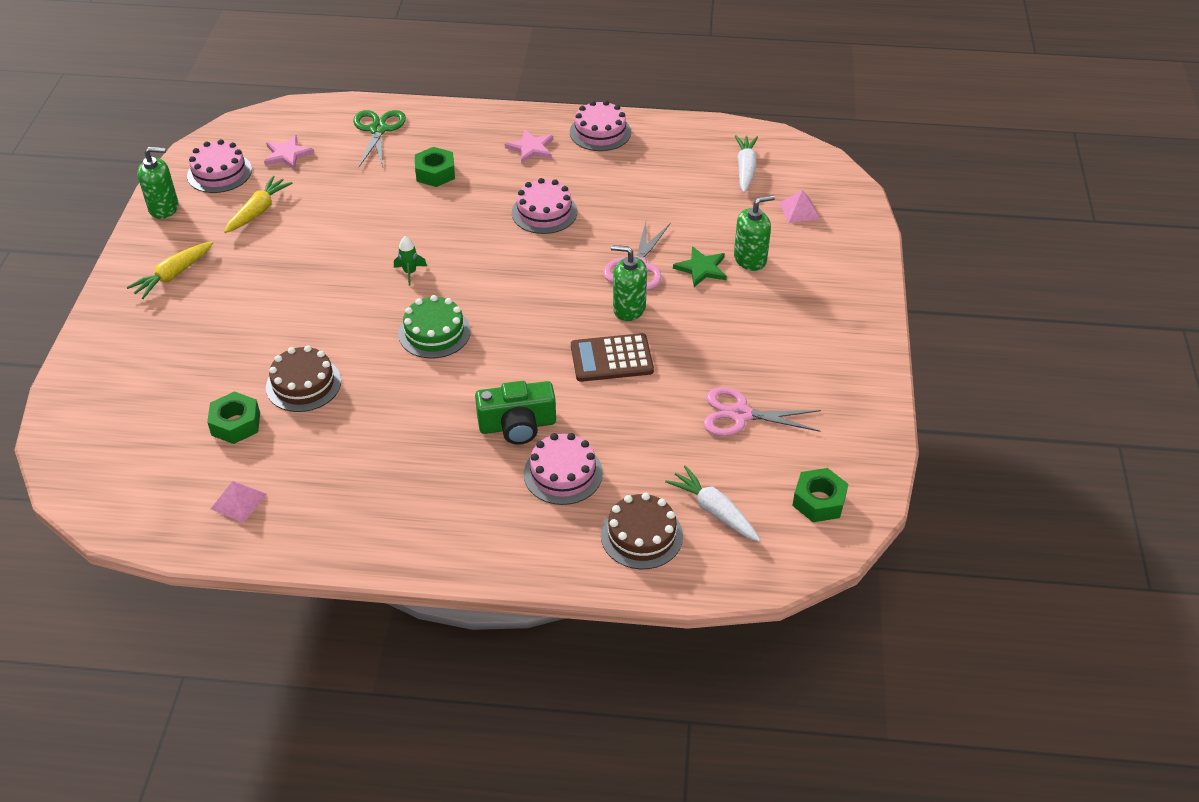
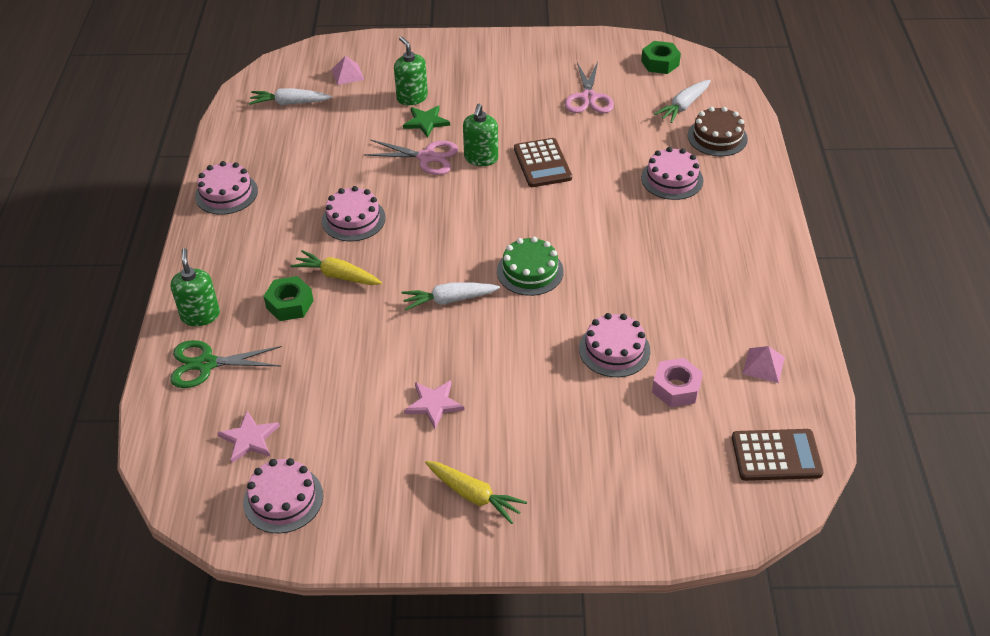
camera: 95 degrees left, 0 degrees up
green soap dispenser [137,147,179,219] -> green soap dispenser moved to [170,248,220,326]
green nut [207,391,260,444] -> pink nut [652,358,703,407]
yellow carrot [224,176,292,233] -> yellow carrot moved to [291,250,382,285]
brown cake [266,345,341,412] -> pink cake [579,313,651,377]
green rocket [394,236,427,286] -> white carrot [401,283,500,310]
green camera [475,381,556,445] -> none
pink star [505,130,553,164] -> pink star moved to [404,380,464,429]
none -> brown calculator [732,429,824,481]

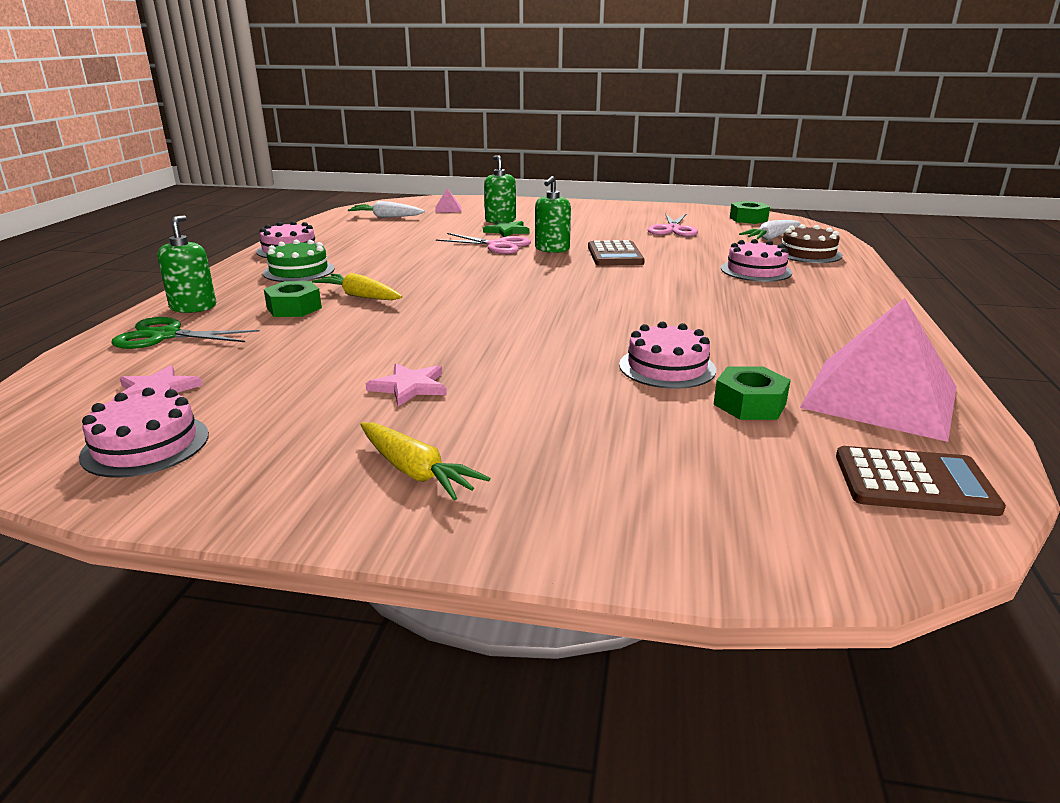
camera: 10 degrees right, 20 degrees down
pink cake [322,186,386,242] -> none
white carrot [401,283,500,310] -> none
green cake [497,237,564,296] -> green cake moved to [263,240,335,282]
pink nut [652,358,703,407] -> green nut [713,366,791,420]
pink pyramid [742,346,785,383] -> pink pyramid [800,298,957,442], size x2.49

